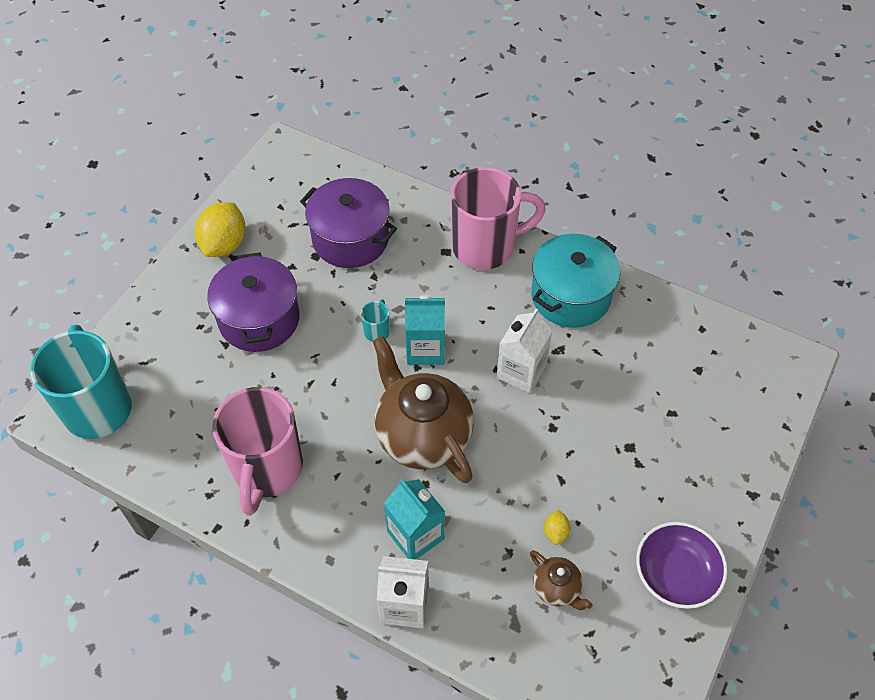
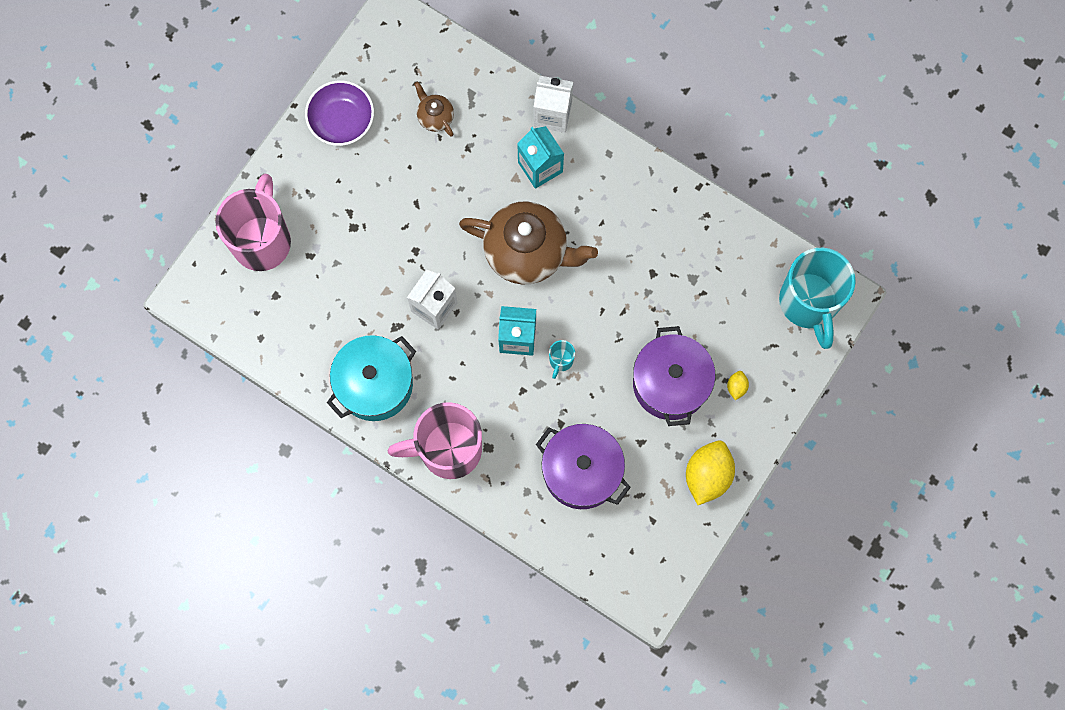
camera: 175 degrees left, 20 degrees up
pink mug [212,387,303,516] -> pink mug moved to [215,174,291,271]
brown teapot [373,336,474,483] -> brown teapot turned 45 degrees counterclockwise [459,201,598,285]
yellow lemon [544,510,570,545] -> yellow lemon moved to [727,371,749,400]

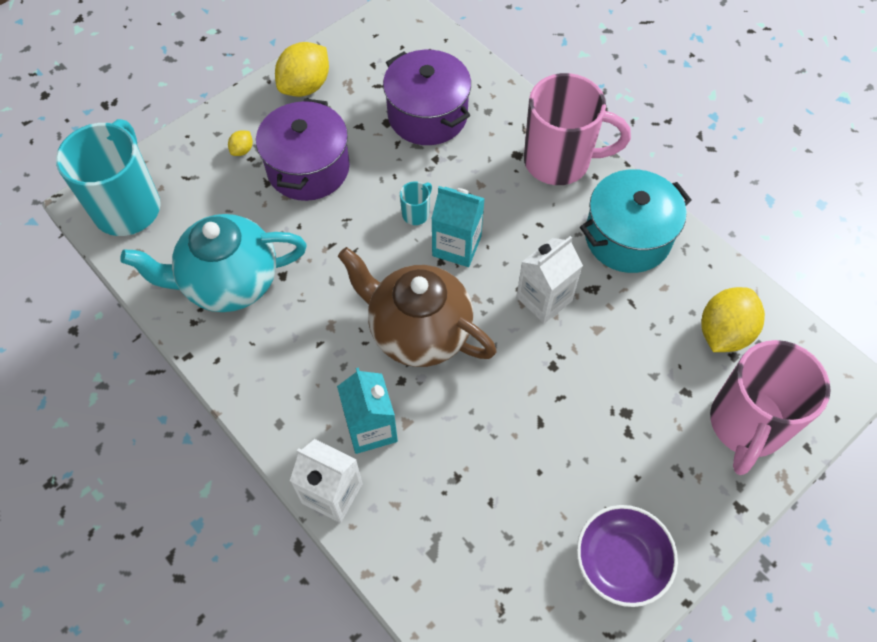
camera: 165 degrees left, 15 degrees down
brown teapot [414,82,454,137] -> none
none -> turquoise teapot [120,214,307,312]
none -> yellow lemon [702,287,765,352]

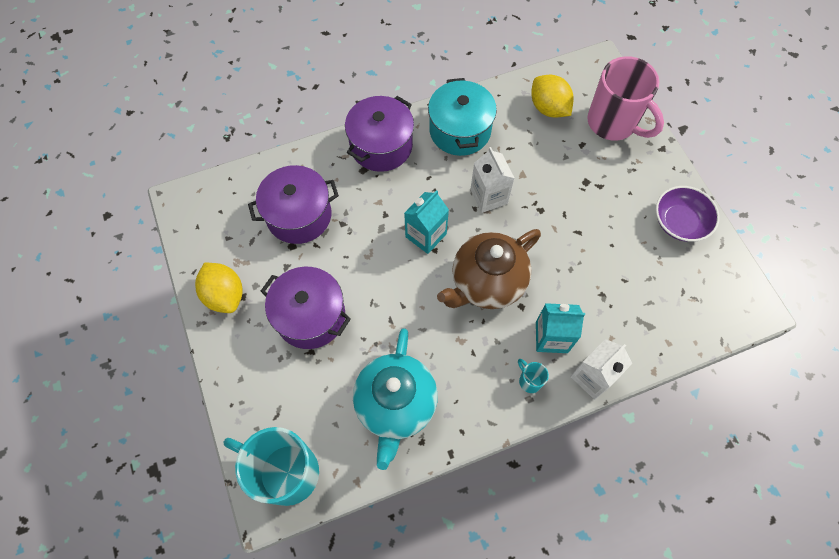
camera: 70 degrees left, 5 degrees up
yellow lemon [228,130,253,156] -> none
turquoise mug [400,181,432,225] -> turquoise mug moved to [518,359,549,393]
pink mug [524,73,631,185] -> purple pot [345,96,414,172]

